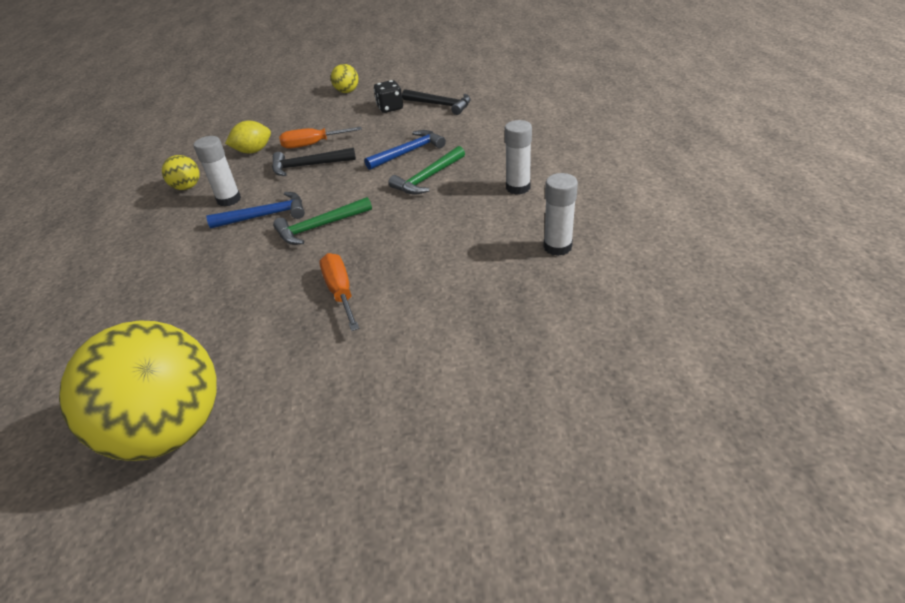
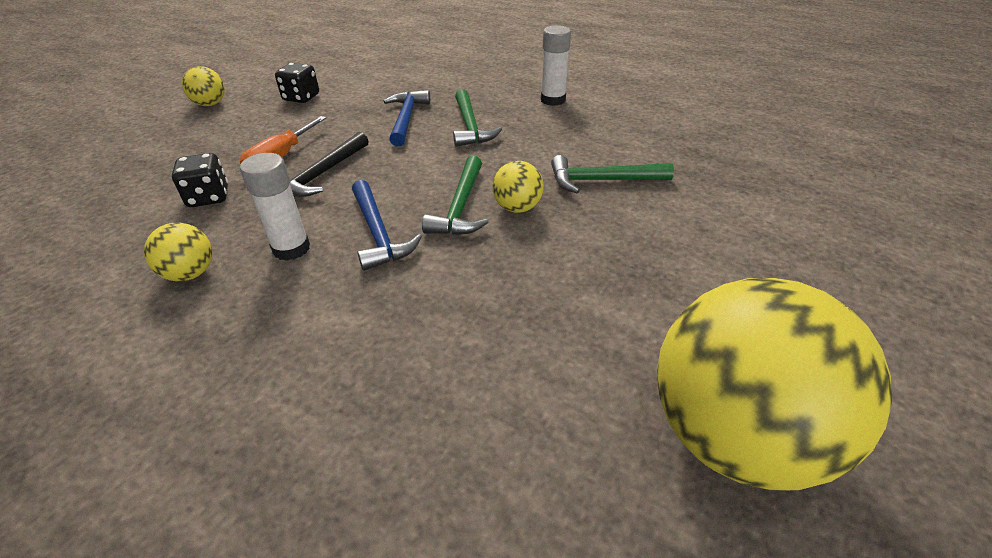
camera: 55 degrees left, 0 degrees up
blue hammer [206,192,305,228] -> blue hammer turned 135 degrees clockwise [352,180,422,271]
yellow lemon [225,121,271,153] -> black dice [172,153,228,207]
orange screwdriver [320,253,360,331] -> none
black hammer [402,89,471,115] -> none
white glue stick [543,173,578,256] -> none
none -> yellow ball [492,161,544,213]
none -> green hammer [551,155,674,193]

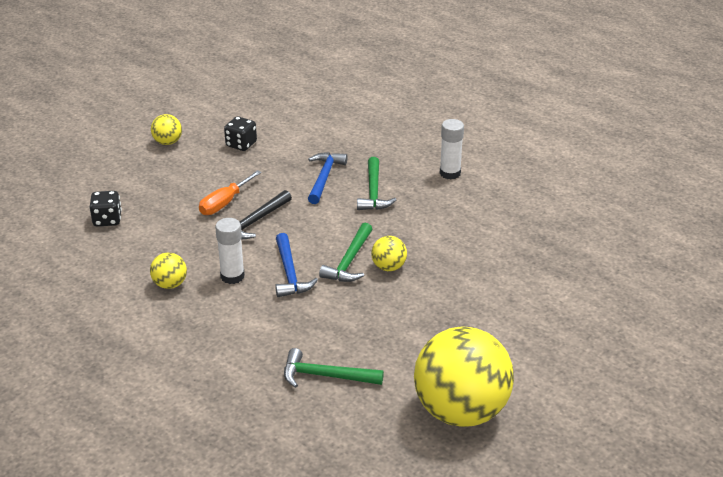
camera: 10 degrees right, 5 degrees down
black dice [172,153,228,207] -> black dice moved to [90,191,122,227]
green hammer [551,155,674,193] -> green hammer moved to [284,348,384,388]

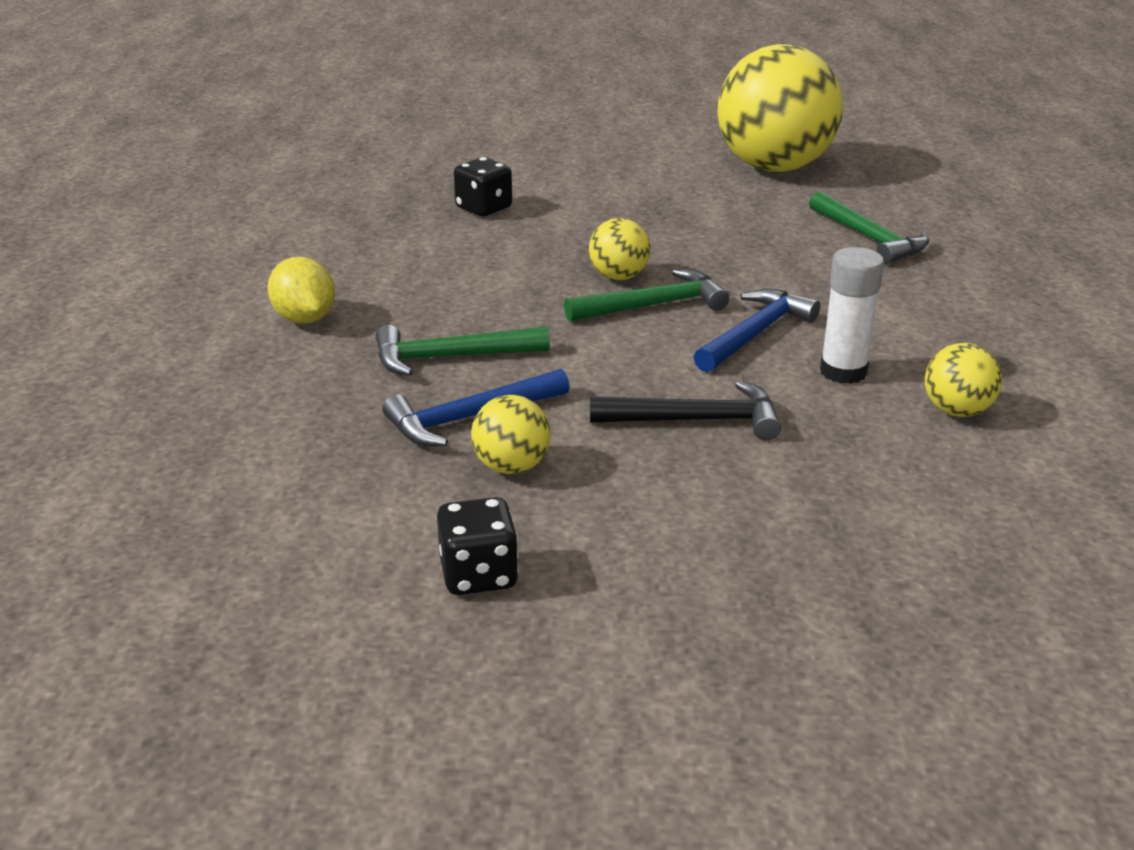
camera: 130 degrees left, 5 degrees down
black dice [90,191,122,227] -> black dice moved to [454,157,512,216]
yellow ball [151,114,182,145] -> yellow ball moved to [471,395,550,474]
orange screwdriver [199,170,262,215] -> none
green hammer [357,157,396,210] -> green hammer turned 150 degrees counterclockwise [376,325,550,376]
white glue stick [440,119,464,179] -> yellow lemon [268,257,335,324]

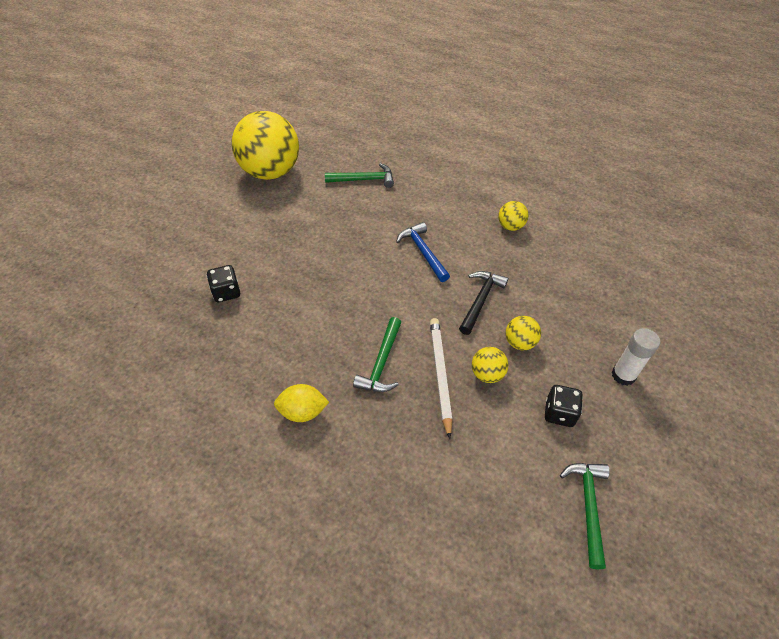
camera: 65 degrees left, 20 degrees up
blue hammer [382,368,570,446] -> white pencil [430,318,453,439]
green hammer [564,269,729,322] -> green hammer moved to [560,463,610,569]
yellow ball [589,218,651,280] -> yellow ball moved to [506,316,541,350]
white glue stick [820,247,884,384] -> white glue stick moved to [612,328,660,386]

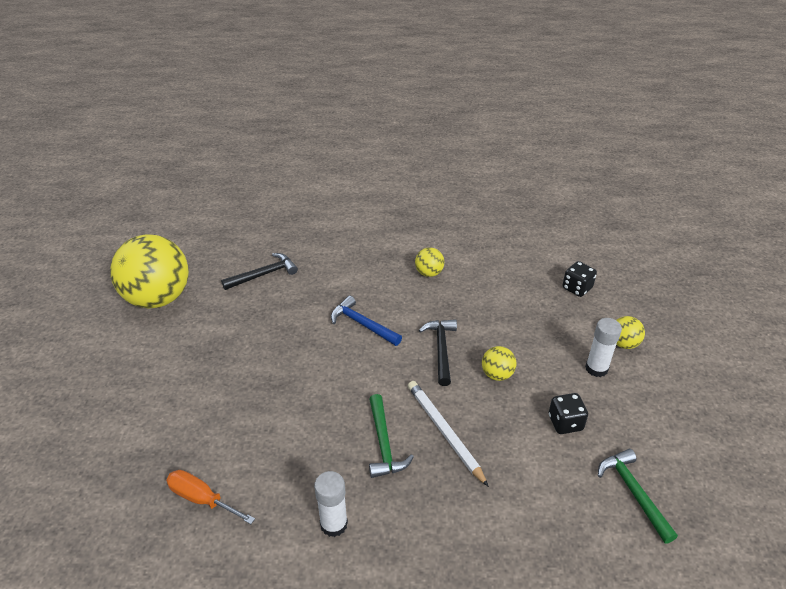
camera: 25 degrees left, 10 degrees down
black dice [207,265,240,302] -> black dice moved to [562,261,597,297]
yellow lemon [274,384,329,422] -> white glue stick [314,471,348,537]
green hammer [325,163,394,188] -> black hammer [221,253,298,290]
yellow ball [472,347,508,383] -> yellow ball moved to [616,316,645,349]
none -> orange screwdriver [166,470,255,524]

